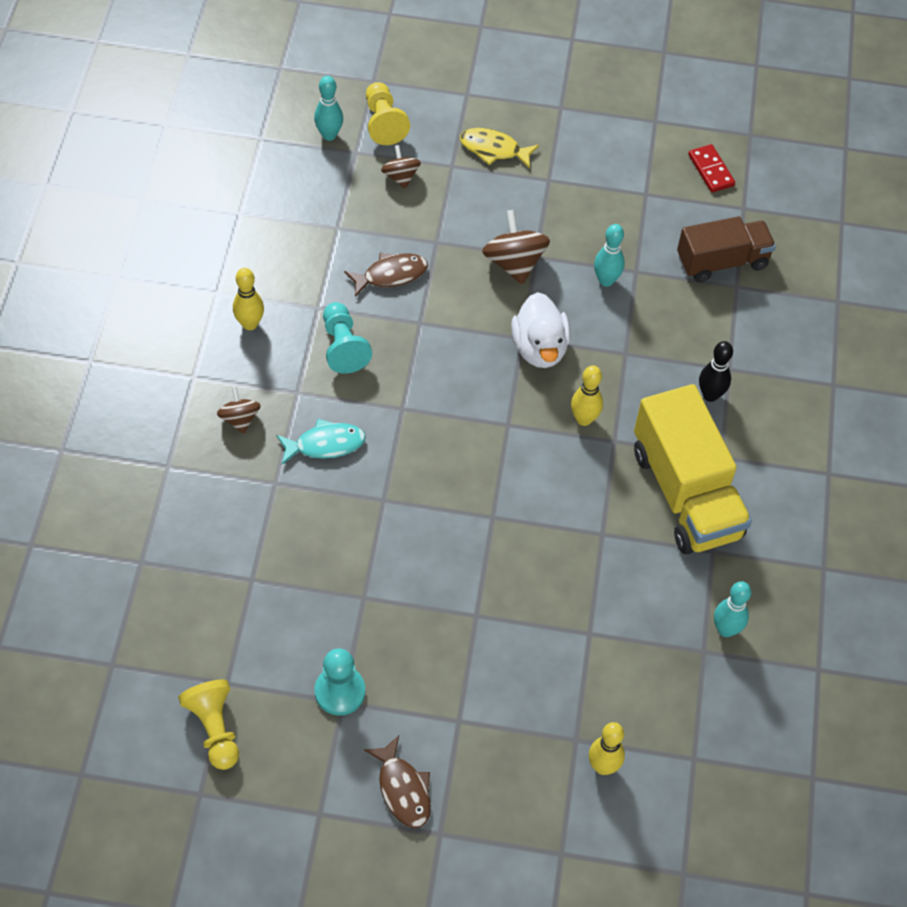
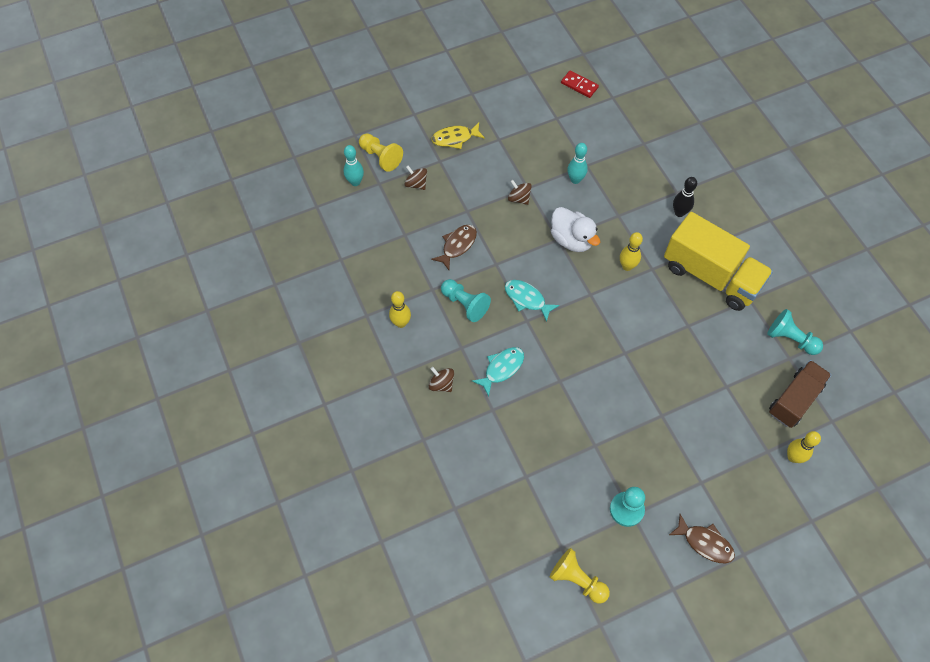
camera: 30 degrees left, 5 degrees up
brown spinning top [482,210,550,284] -> brown spinning top [508,180,532,205], size x0.61
brown truck [677,216,776,282] -> brown truck moved to [769,360,831,428]
turquoise bowling pin [714,581,751,637] -> turquoise pawn [767,309,823,355]
none -> turquoise fish [505,280,560,322]

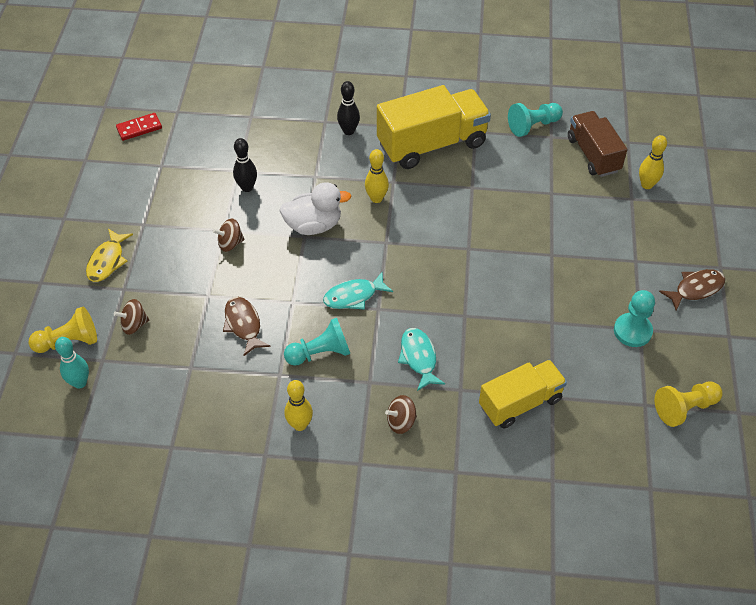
camera: 60 degrees left, 10 degrees down
turquoise bowling pin [567,143,588,184] -> black bowling pin [233,138,257,192]
none -> yellow truck [479,360,567,429]

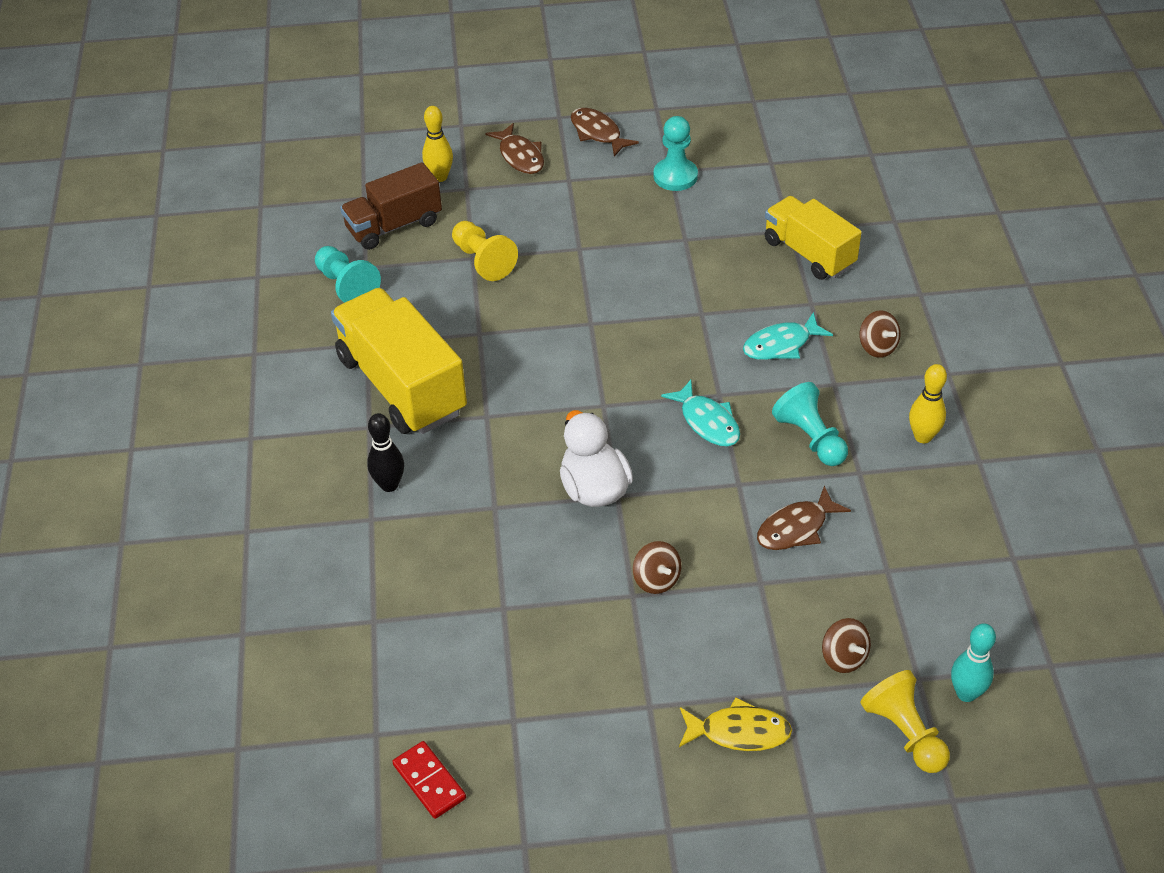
camera: 100 degrees left, 5 degrees down
black bowling pin [233,138,257,192] -> none
yellow bowling pin [365,149,389,203] -> none
yellow pawn [654,382,723,427] -> yellow pawn moved to [452,221,518,281]
none -> brown fish [485,123,544,174]

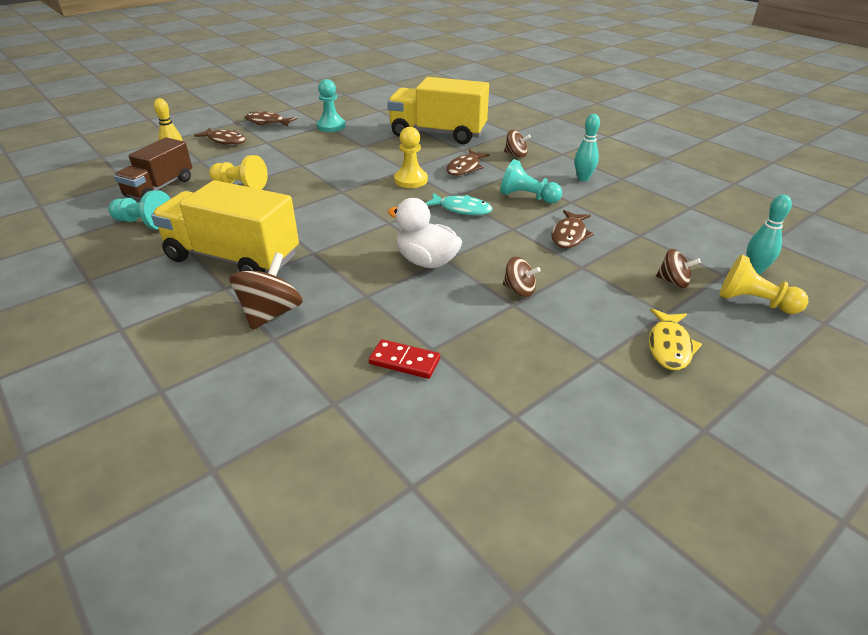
camera: 35 degrees left, 10 degrees down
black bowling pin [367,413,404,492] -> brown spinning top [229,252,303,330]
red domino [393,741,466,819] -> red domino moved to [369,339,440,379]
yellow fish [679,697,792,751] -> yellow fish turned 135 degrees clockwise [649,308,702,370]
turquoise fish [743,312,833,360] -> brown fish [446,149,490,176]
yellow truck [765,196,862,280] -> yellow truck [387,77,489,144], size x1.54
yellow bowling pin [909,364,947,443] -> turquoise bowling pin [575,114,600,181]
none -> yellow pawn [394,127,428,188]

